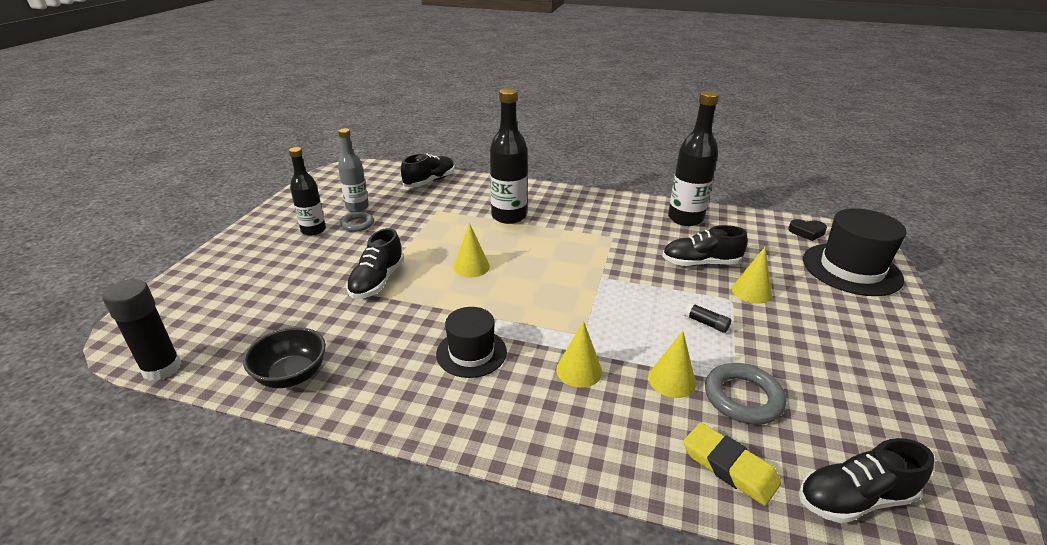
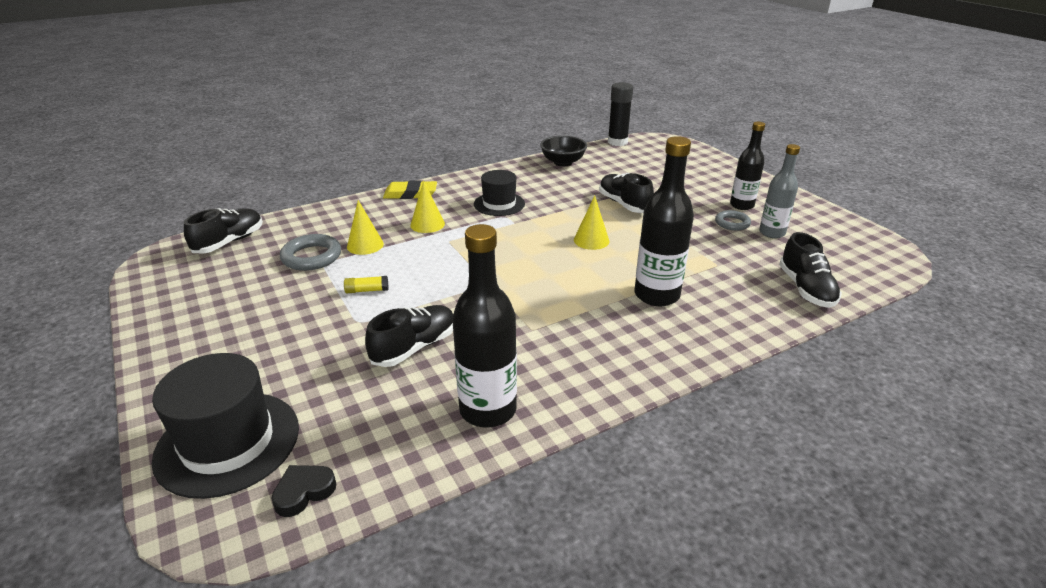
camera: 135 degrees right, 0 degrees up
yellow eraser [683,423,781,506] -> yellow eraser moved to [383,180,437,199]
black glue stick [684,302,731,333] -> yellow glue stick [344,276,388,293]
yellow cone [732,247,772,304] -> none

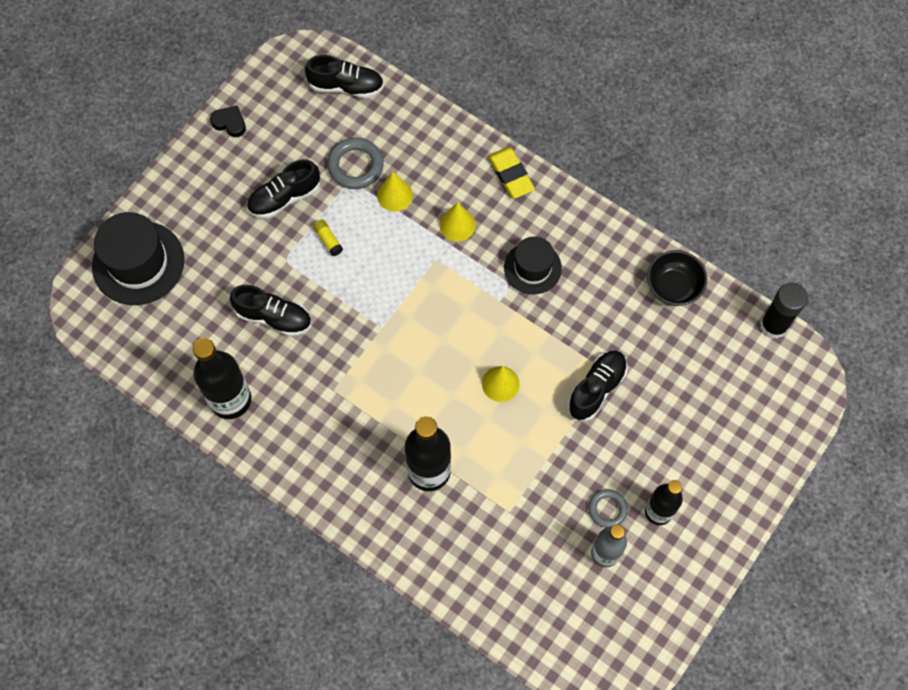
camera: 65 degrees right, 35 degrees up
black heart [271,465,336,517] -> black heart moved to [210,105,246,137]
black shoe [779,232,842,308] -> black shoe moved to [247,159,320,218]

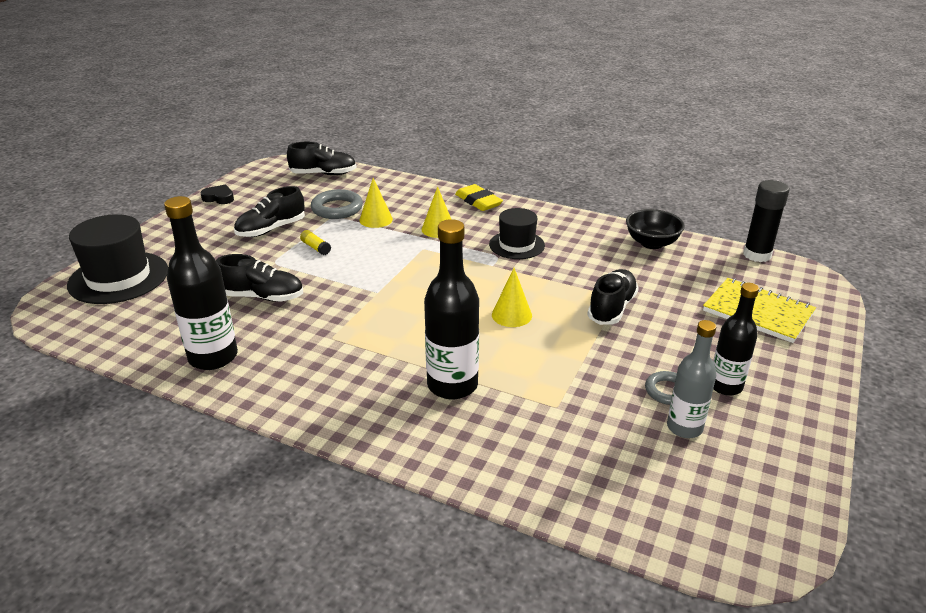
camera: 10 degrees left, 35 degrees down
none -> yellow notebook [703,278,816,343]

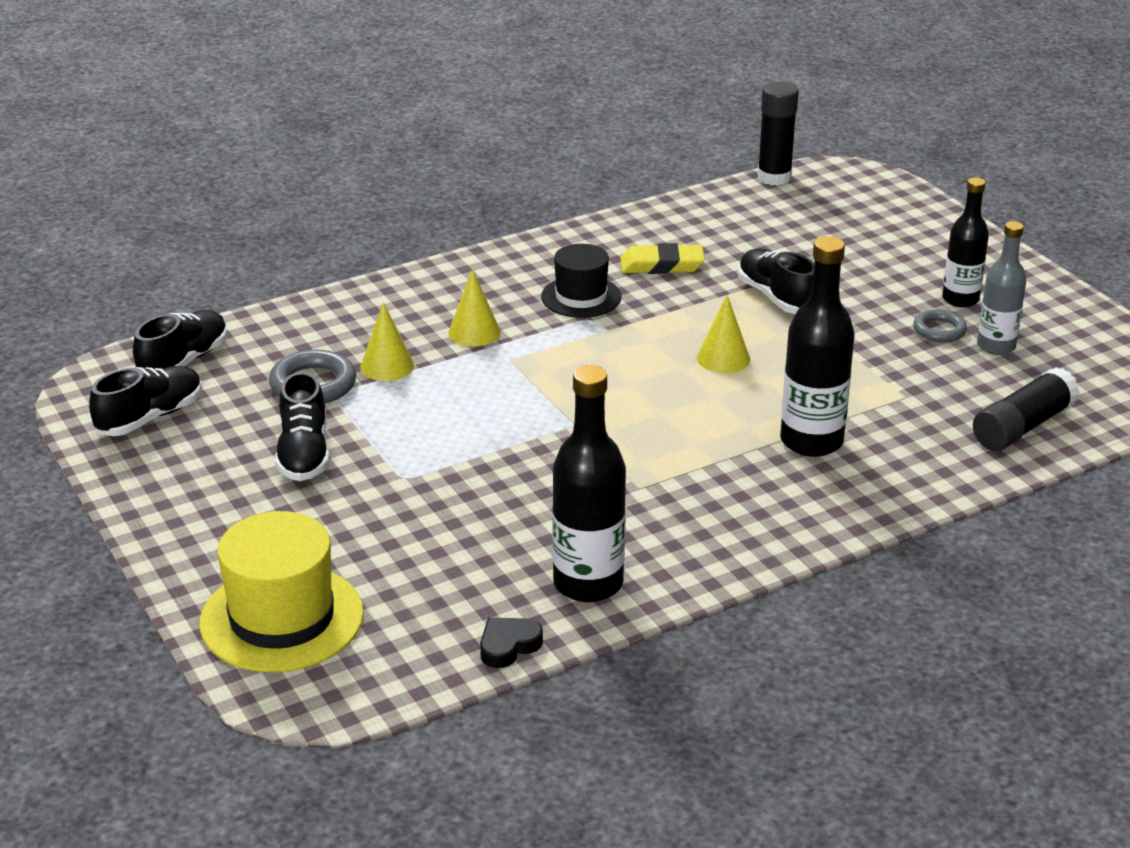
camera: 55 degrees left, 0 degrees up
black hat [67,214,168,304] -> yellow hat [200,511,364,672]
black heart [201,184,234,204] -> black heart moved to [480,618,543,668]
black shoe [216,254,303,302] -> black shoe moved to [89,366,202,436]
yellow glue stick [300,230,331,255] -> none
yellow eraser [455,184,503,211] -> yellow eraser moved to [620,243,705,274]
black bowl [626,209,685,249] -> none
yellow notebook [703,278,816,343] -> none
none -> black glue stick [973,367,1080,451]

